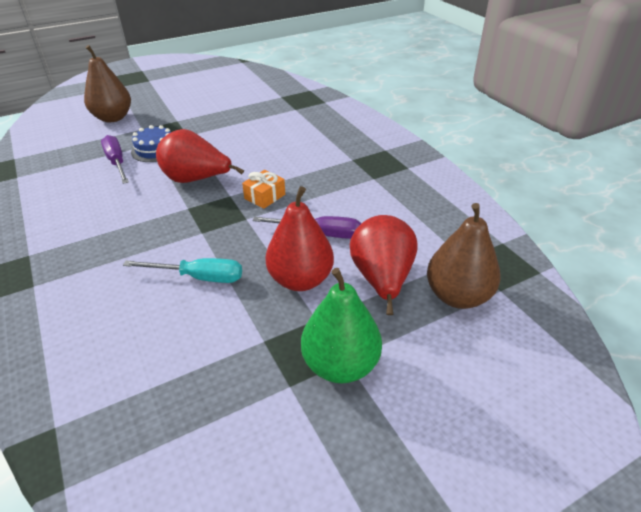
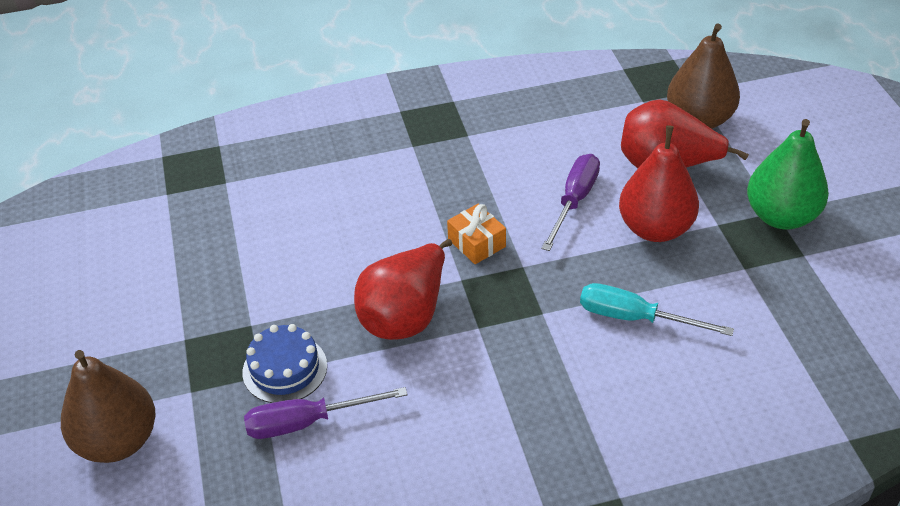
camera: 75 degrees left, 5 degrees up
turquoise screwdriver [123,258,242,283] -> turquoise screwdriver turned 90 degrees counterclockwise [580,283,734,336]

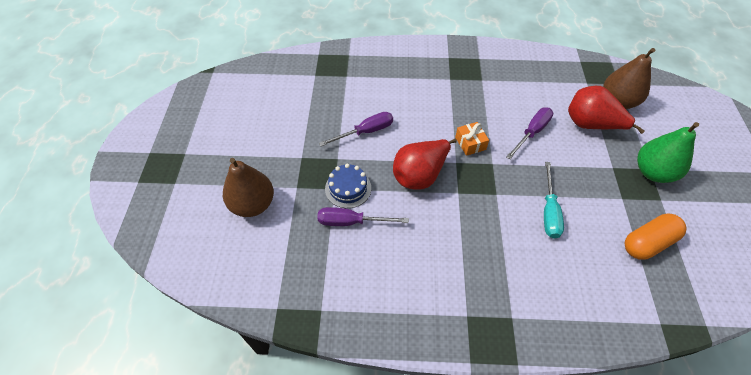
camera: 15 degrees right, 10 degrees up
turquoise screwdriver [580,283,734,336] -> turquoise screwdriver turned 120 degrees counterclockwise [544,162,564,238]
red pear [619,125,699,242] -> none
none -> purple screwdriver [319,112,393,146]
none -> orange capsule [625,214,687,260]

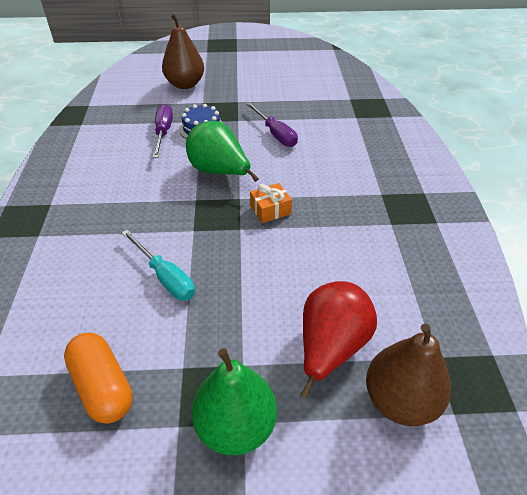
camera: 85 degrees right, 10 degrees down
red pear [393,139,457,190] -> green pear [186,121,259,182]
purple screwdriver [506,107,553,159] -> none
turquoise screwdriver [544,162,564,238] -> turquoise screwdriver turned 135 degrees counterclockwise [122,230,195,300]

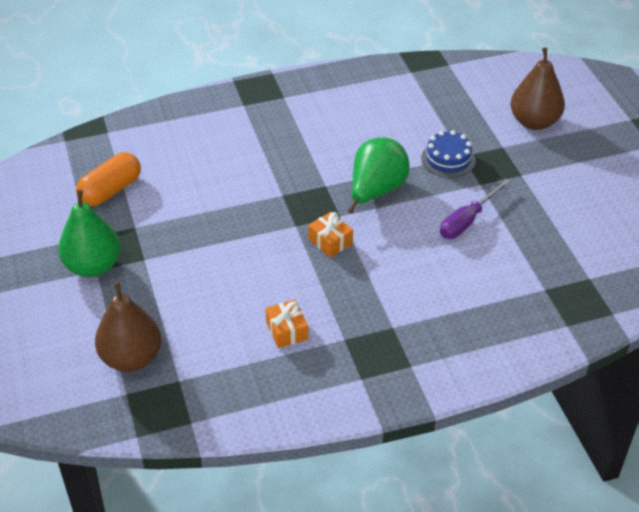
camera: 75 degrees right, 0 degrees up
turquoise screwdriver [122,230,195,300] -> none
purple screwdriver [153,104,173,158] -> none
red pear [300,281,377,398] -> none
none -> orange gift [265,300,308,348]

